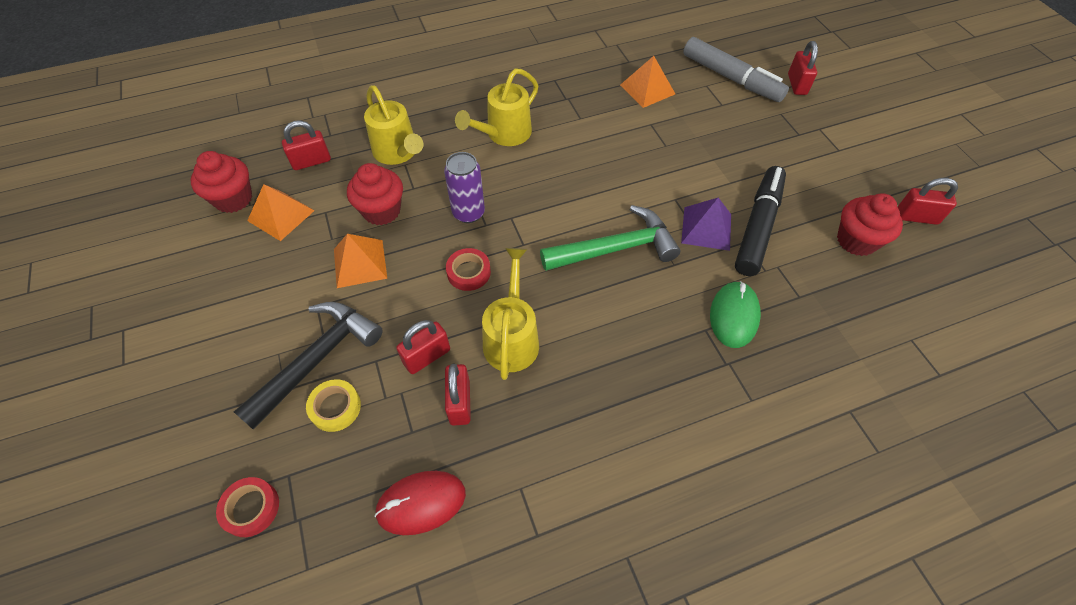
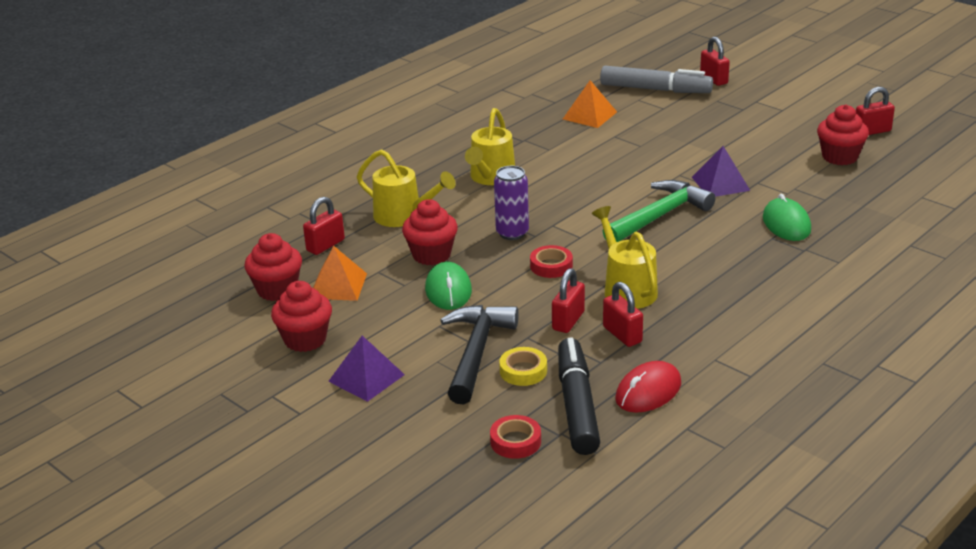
camera: 25 degrees left, 25 degrees down
orange pyramid [334,234,387,288] -> green mouse [425,262,472,310]
black marker [735,166,786,276] -> black marker moved to [558,337,600,455]
none -> red cupcake [271,281,332,352]
none -> purple pyramid [328,336,405,402]

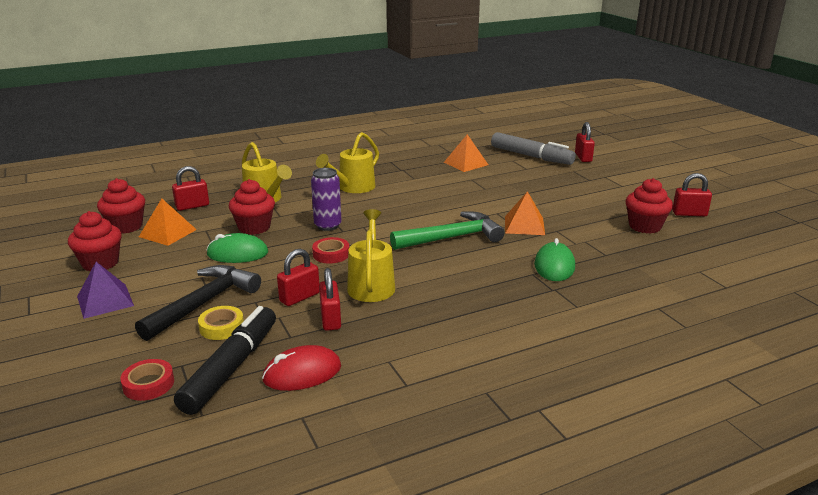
camera: 20 degrees right, 5 degrees down
green mouse [425,262,472,310] -> green mouse turned 75 degrees clockwise [206,233,268,263]
purple pyramid [692,146,750,197] -> orange pyramid [505,191,545,235]

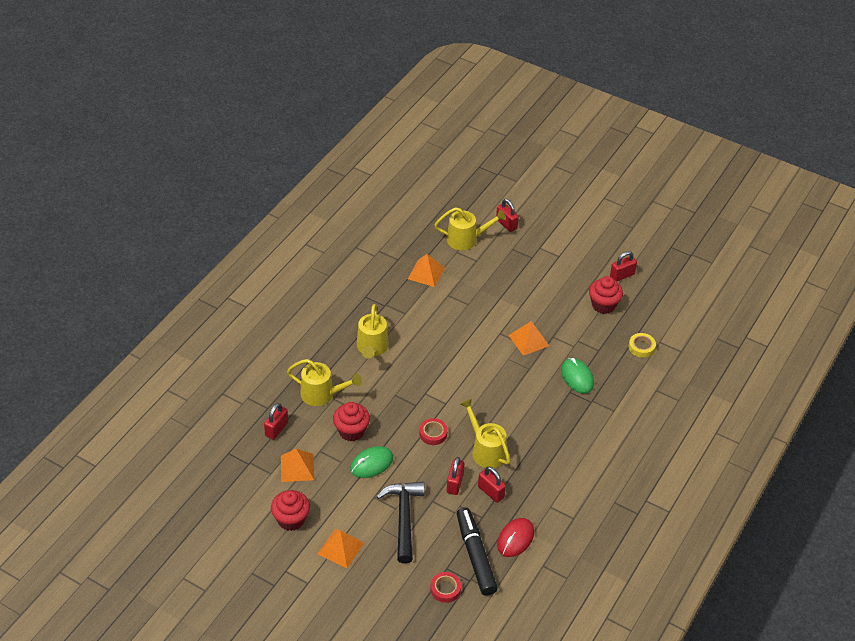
camera: 35 degrees left, 20 degrees up
purple pyramid [77,262,134,319] -> orange pyramid [318,529,364,568]
red cupcake [97,178,145,234] -> none
yellow tape [198,306,244,340] -> yellow tape moved to [629,333,656,358]
purple can [311,168,342,231] -> none
green hammer [390,211,505,250] -> none
grey marker [491,132,576,165] -> yellow watering can [434,207,506,250]

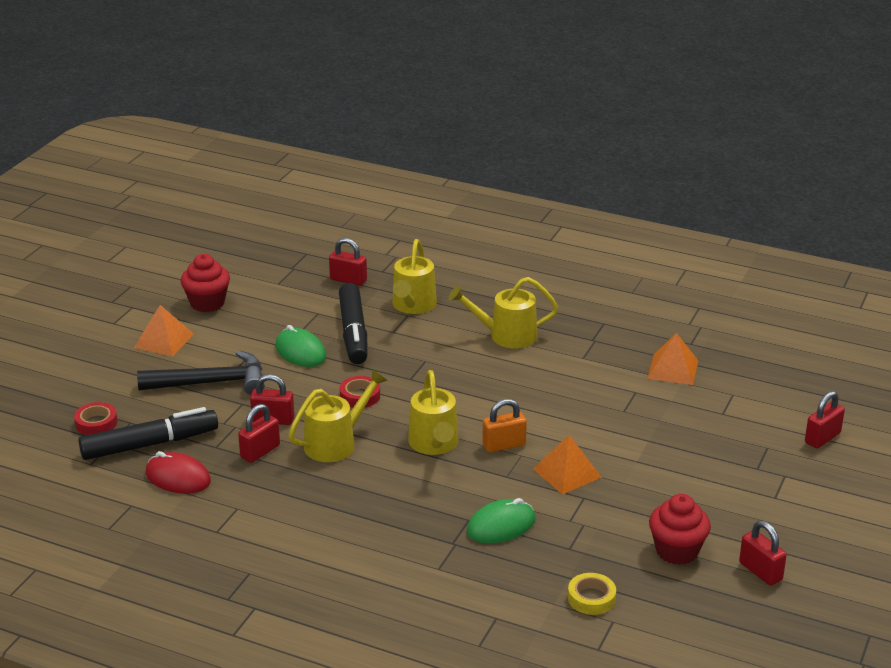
camera: 85 degrees right, 15 degrees down
orange pyramid [281,449,314,482] -> none
red cupcake [333,402,370,442] -> black marker [339,283,367,364]
yellow watering can [434,207,506,250] -> yellow watering can moved to [408,370,459,455]
none -> orange padlock [482,399,527,452]

